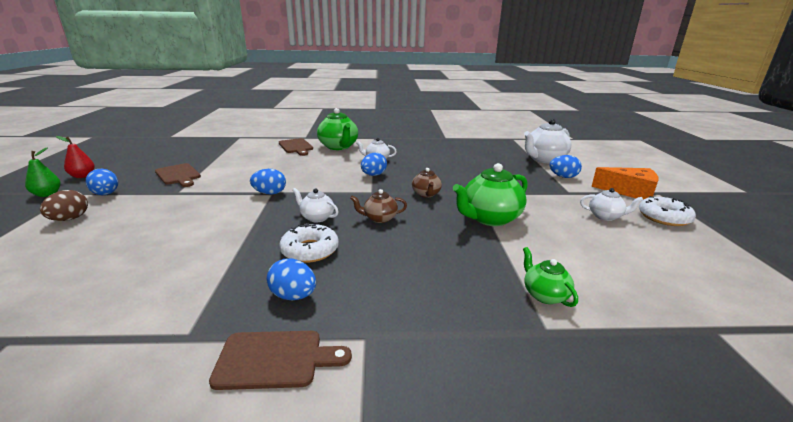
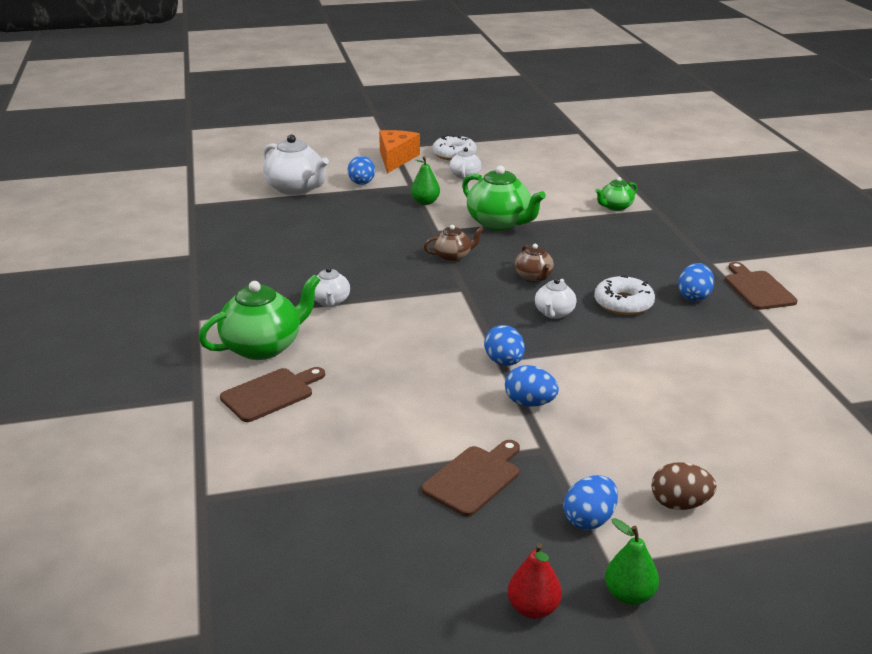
camera: 100 degrees left, 5 degrees up
blue egg [361,153,387,176] -> blue egg moved to [505,365,559,407]
none -> green pear [411,156,440,205]

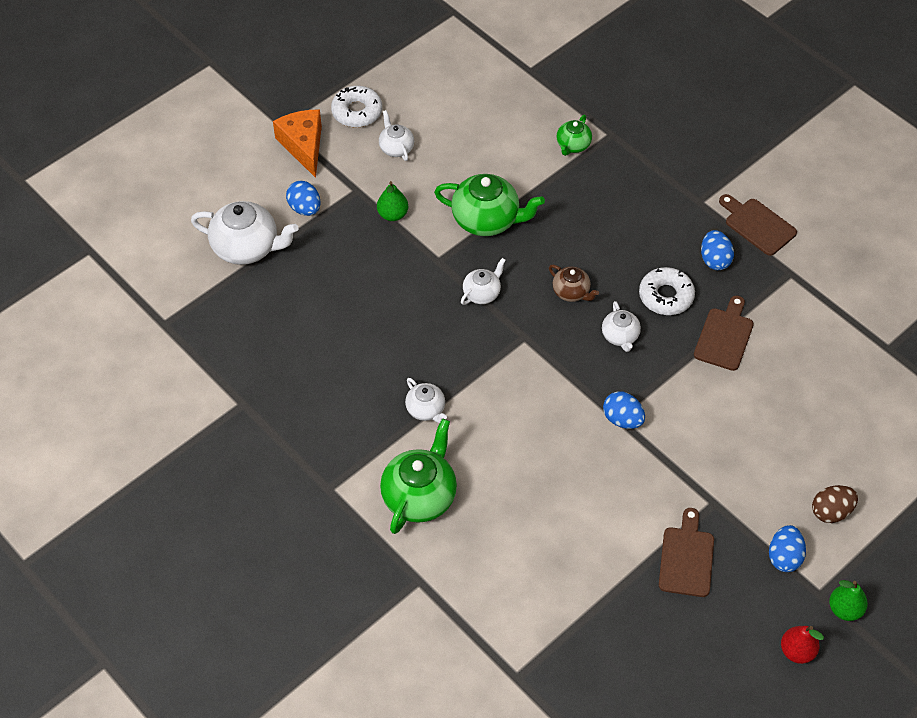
camera: 30 degrees left, 25 degrees up
brown cutting board [220,367,325,422] -> brown cutting board moved to [694,295,754,371]
brown teapot [424,225,484,262] -> white teapot [461,258,506,305]
blue egg [505,365,559,407] -> none

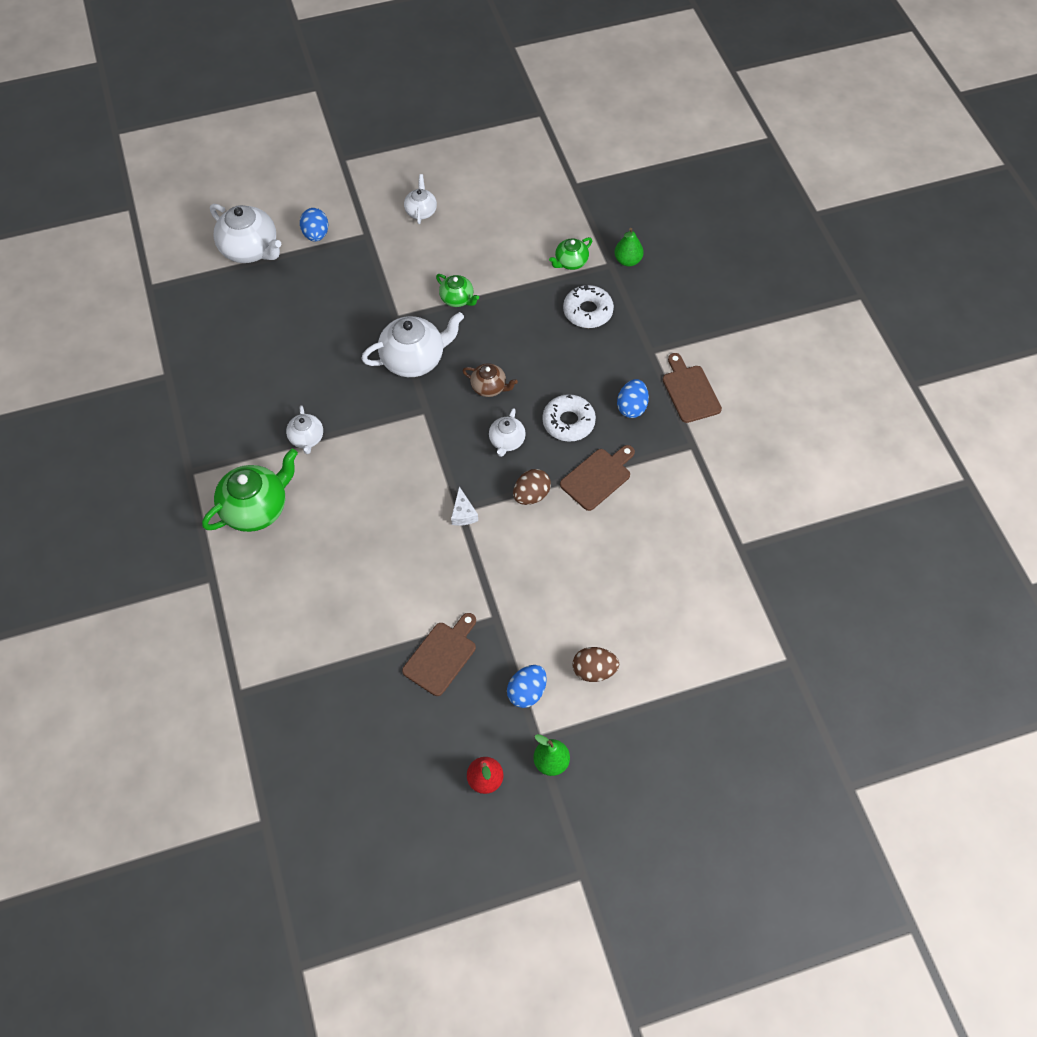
camera: 25 degrees right, 5 degrees up
orange cheese [273,109,322,178] -> none
white donut [331,86,382,127] -> white donut moved to [563,285,614,328]
green pear [377,181,408,221] -> green pear moved to [614,228,644,266]
green teapot [434,174,545,236] -> green teapot [436,274,479,307], size x0.55
white teapot [461,258,506,305] -> white teapot [361,312,464,377], size x1.83
brown teapot [549,265,599,302] -> brown teapot turned 45 degrees counterclockwise [463,363,518,397]
blue egg [603,391,645,429] -> white cheese [451,486,478,526]
none -> brown egg [513,469,551,505]

